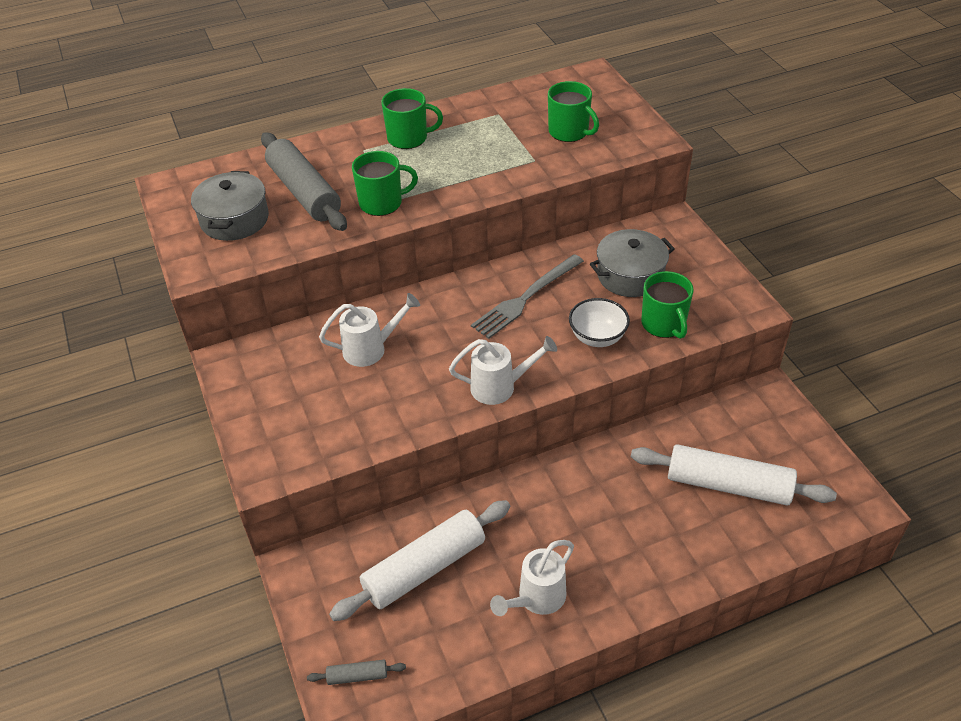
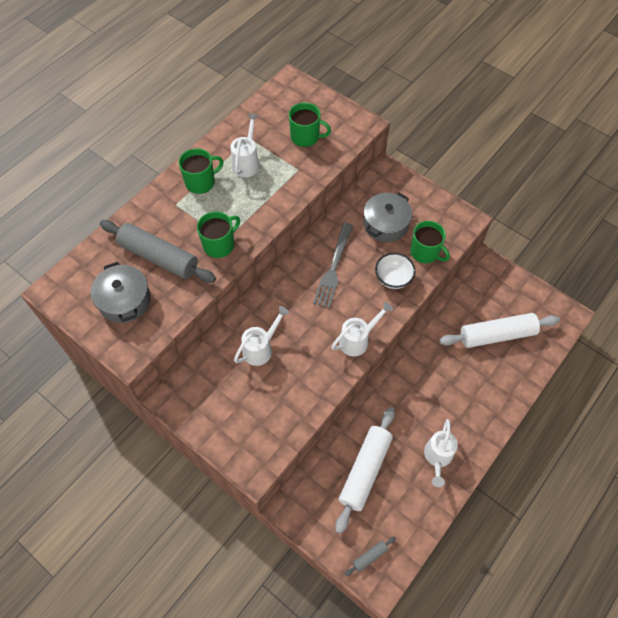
camera: 30 degrees left, 15 degrees up
none -> white watering can [230,113,259,177]

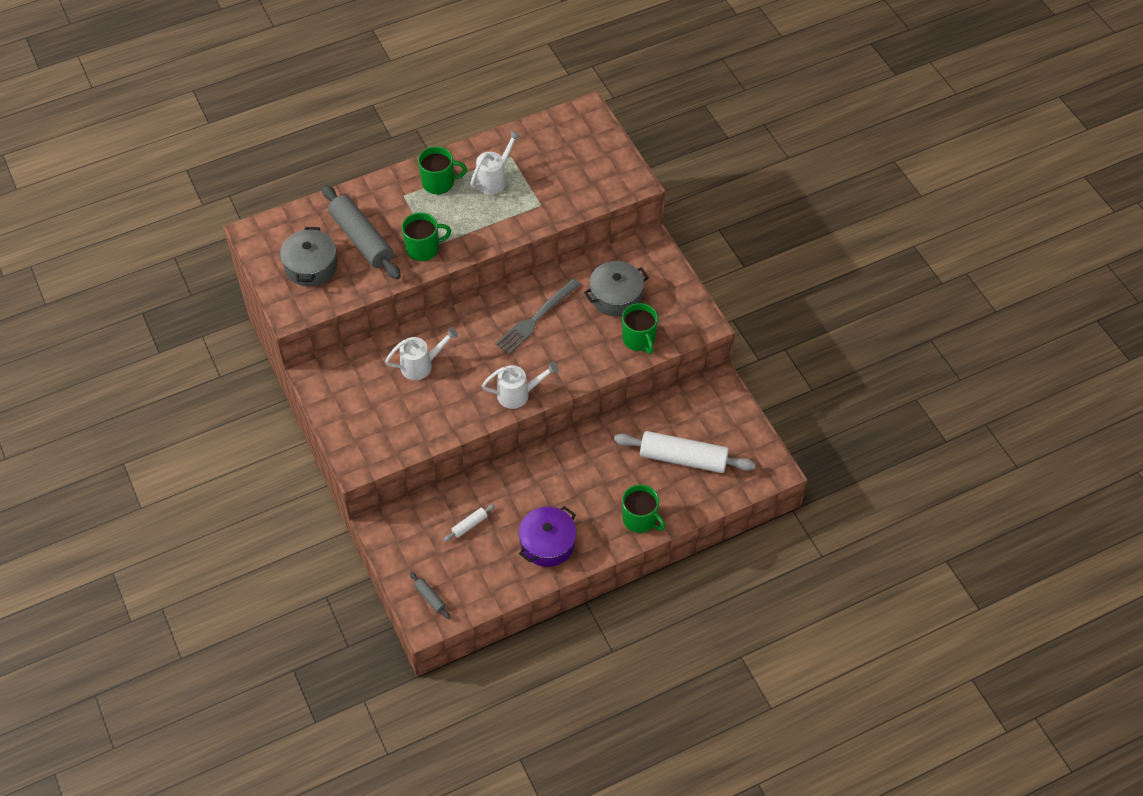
camera: 25 degrees right, 5 degrees down
green mug [289,102,331,147] -> green mug moved to [622,484,666,533]
white rolling pin [335,407,395,534] -> white rolling pin [444,504,495,541], size x0.43
grey rolling pin [345,537,396,576] -> grey rolling pin turned 60 degrees clockwise [410,572,451,619]
white bowl [375,253,415,289] -> none
white watering can [424,419,458,487] -> purple pot [519,506,576,567]

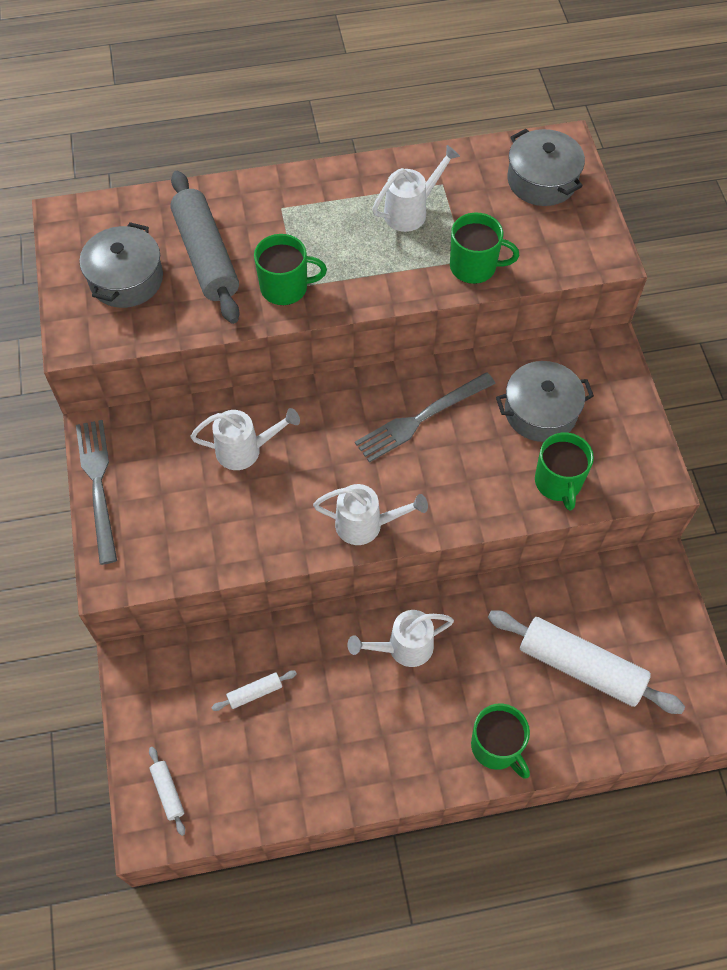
camera: 15 degrees right, 5 degrees up
grey rolling pin [410,572,451,619] -> white rolling pin [149,747,185,836]
green mug [418,146,467,194] -> green mug moved to [450,212,519,284]
purple pot [519,506,576,567] -> none
none -> grey fork [76,420,117,565]
none -> white watering can [347,610,454,667]
none -> grey pot [507,129,585,206]

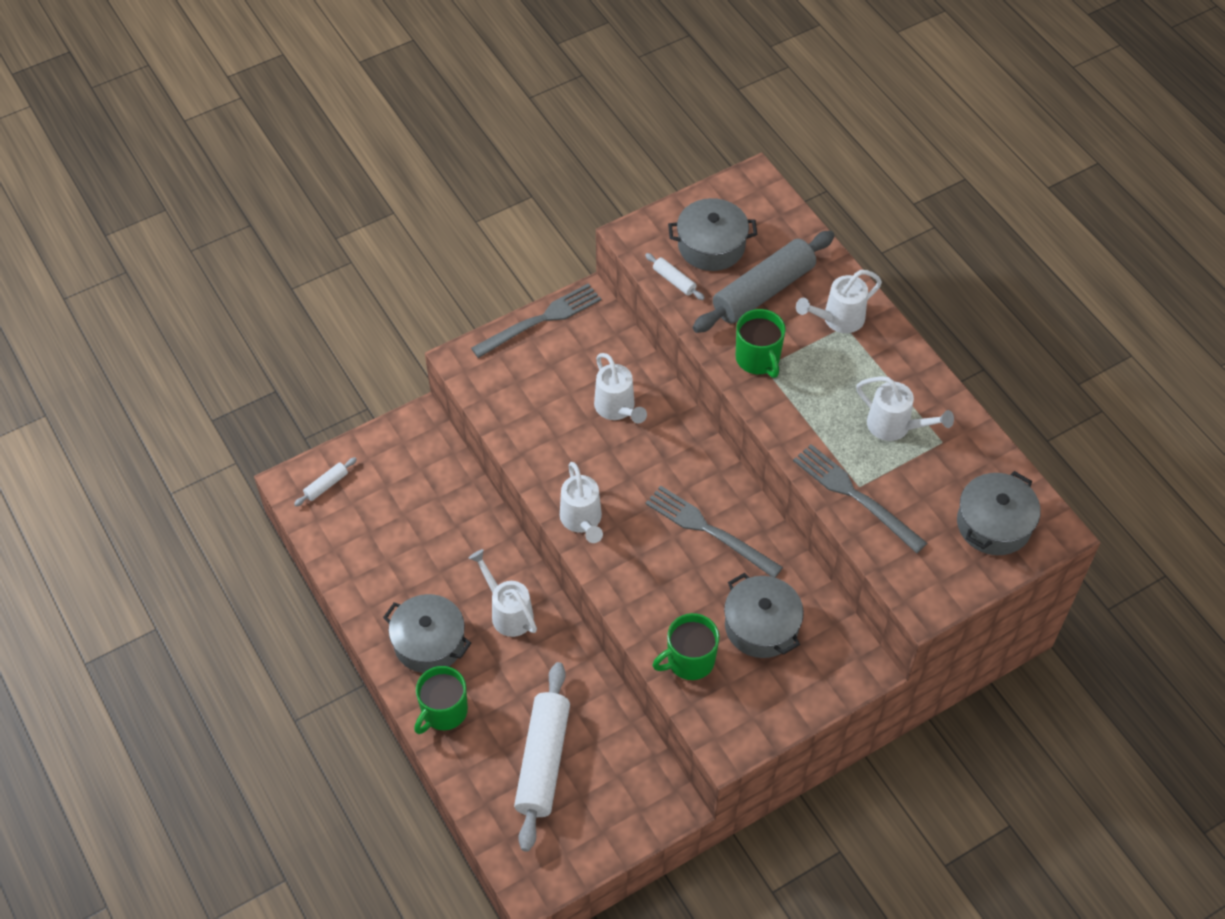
camera: 70 degrees right, 5 degrees down
white rolling pin [211,670,297,711] -> white rolling pin moved to [645,253,705,300]
green mug [450,212,519,284] -> grey fork [793,444,927,553]
none -> grey pot [383,594,471,673]
none -> white watering can [796,270,882,333]

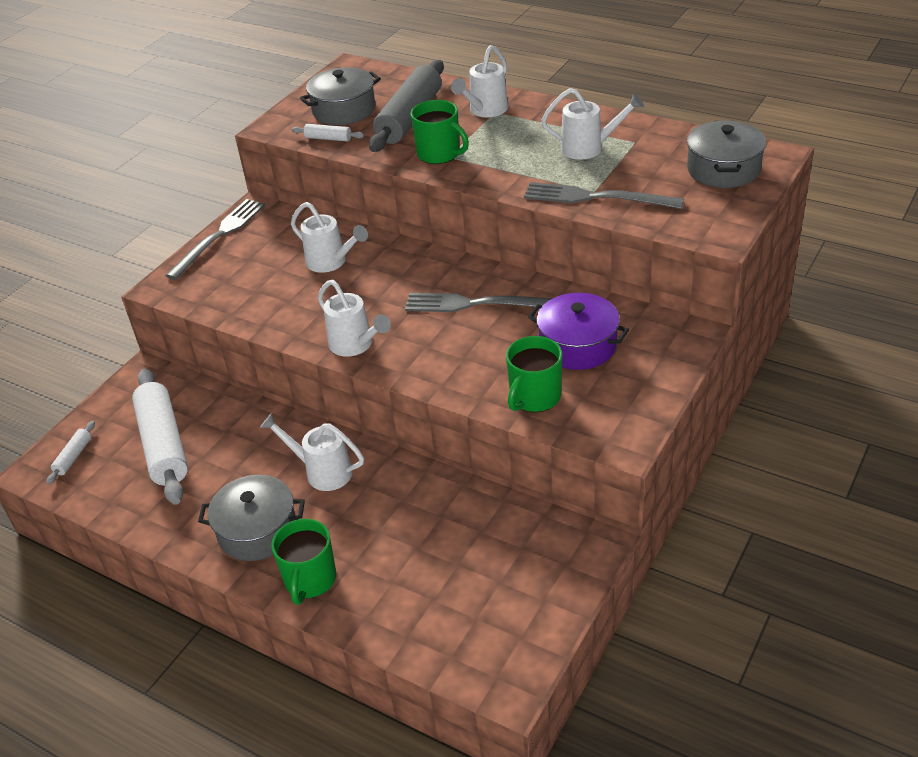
camera: 25 degrees left, 15 degrees down
white rolling pin [514,662,570,852] -> white rolling pin moved to [132,368,188,505]
grey pot [724,573,804,658] -> purple pot [528,293,629,370]

